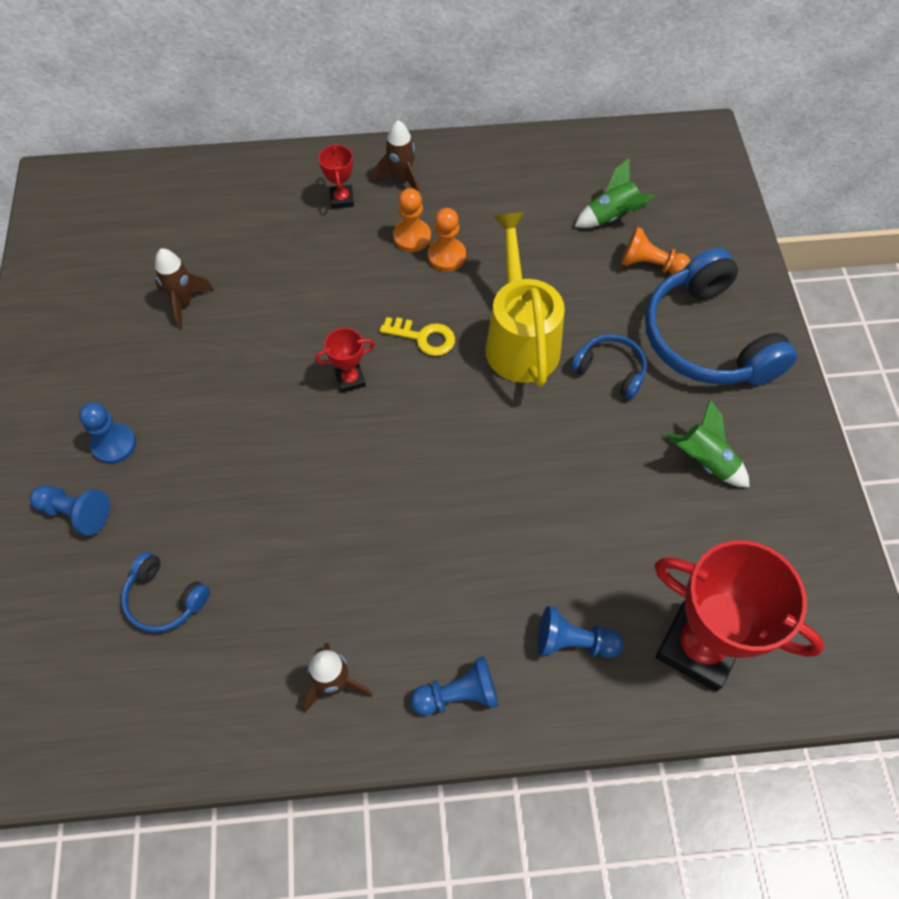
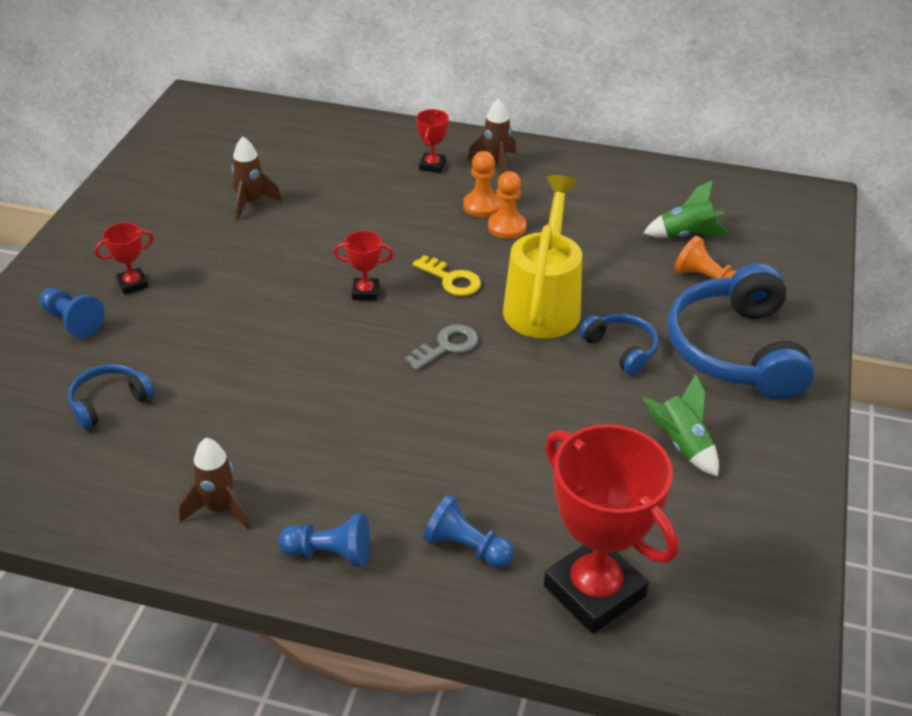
camera: 20 degrees right, 20 degrees down
blue pawn [79,402,136,464] -> red trophy [94,223,154,294]
blue headphones [121,552,210,633] -> blue headphones turned 90 degrees clockwise [68,364,154,429]
none -> grey key [405,324,478,371]

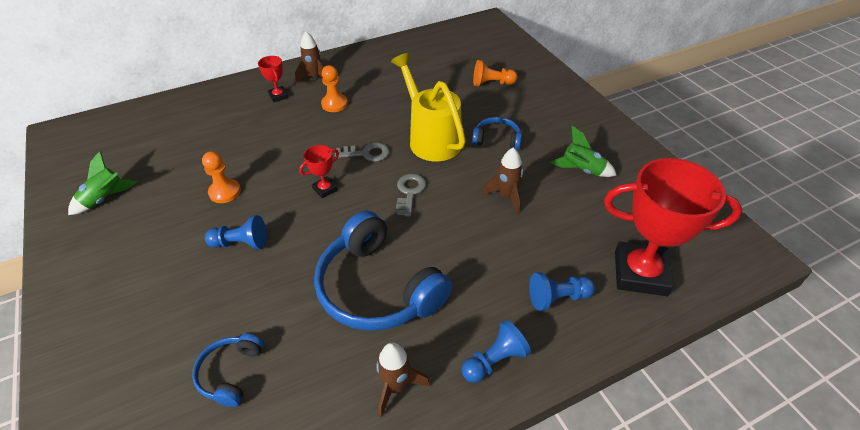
camera: 40 degrees left, 5 degrees up
blue pawn [39,288,105,338] -> blue pawn moved to [205,215,267,250]
red trophy [94,223,154,294] -> none
brown rocket [231,137,282,220] -> brown rocket moved to [482,147,523,214]
yellow key [413,255,481,296] -> grey key [335,143,389,162]
orange pawn [488,171,527,239] -> orange pawn moved to [202,151,241,203]
green rocket [644,180,729,238] -> green rocket moved to [68,151,138,215]
blue headphones [668,263,815,400] -> blue headphones moved to [314,211,452,331]

